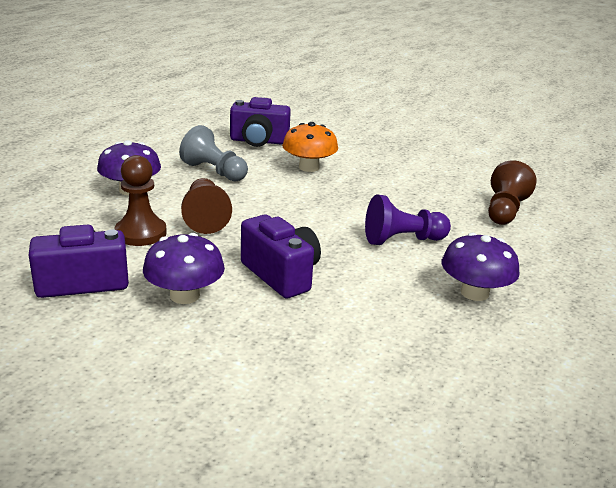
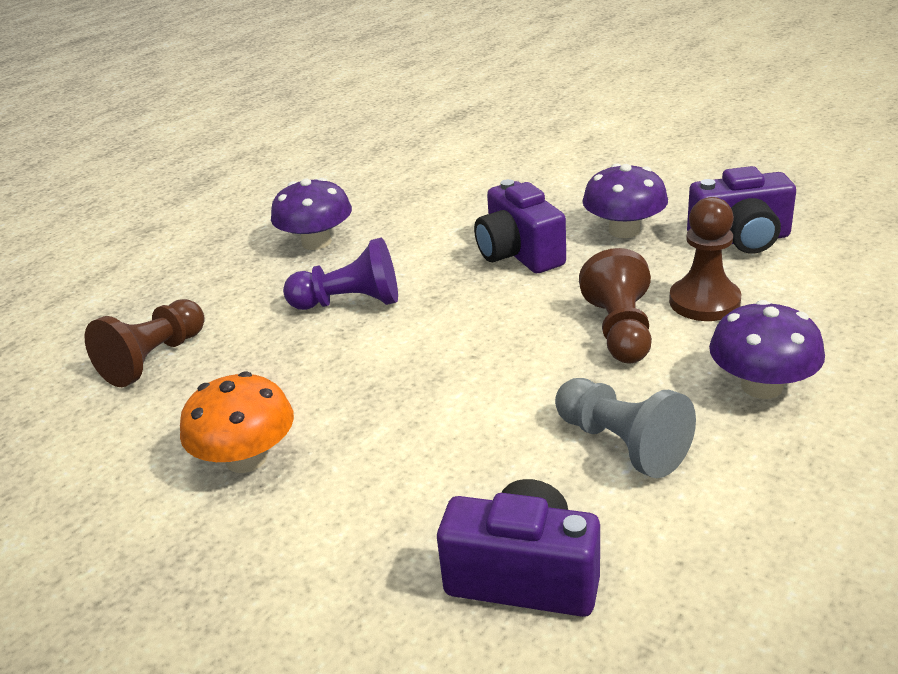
camera: 165 degrees left, 5 degrees up
orange mushroom [282,122,338,172] -> orange mushroom moved to [180,371,294,473]

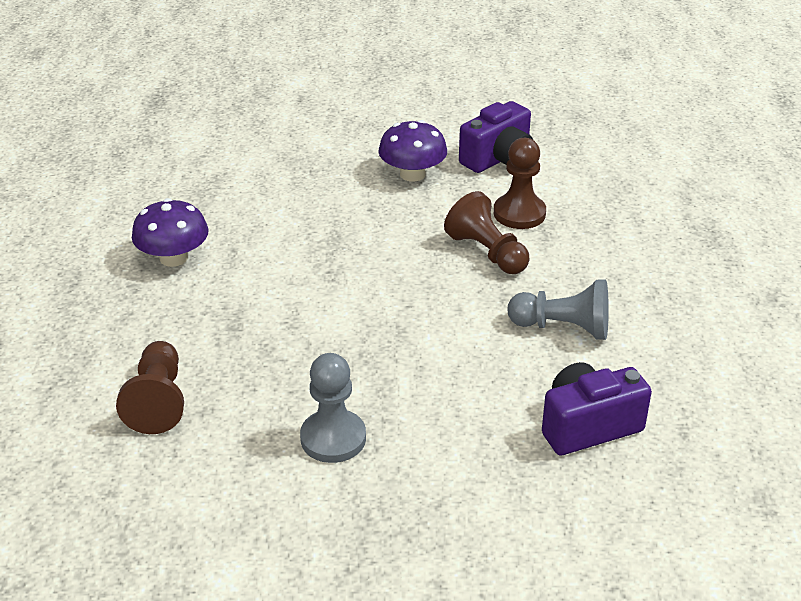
camera: 40 degrees left, 5 degrees up
orange mushroom [180,371,294,473] -> grey pawn [300,353,366,463]
purple pawn [283,237,398,310] -> none
purple camera [474,179,566,273] -> none
purple mushroom [709,300,825,399] -> none

